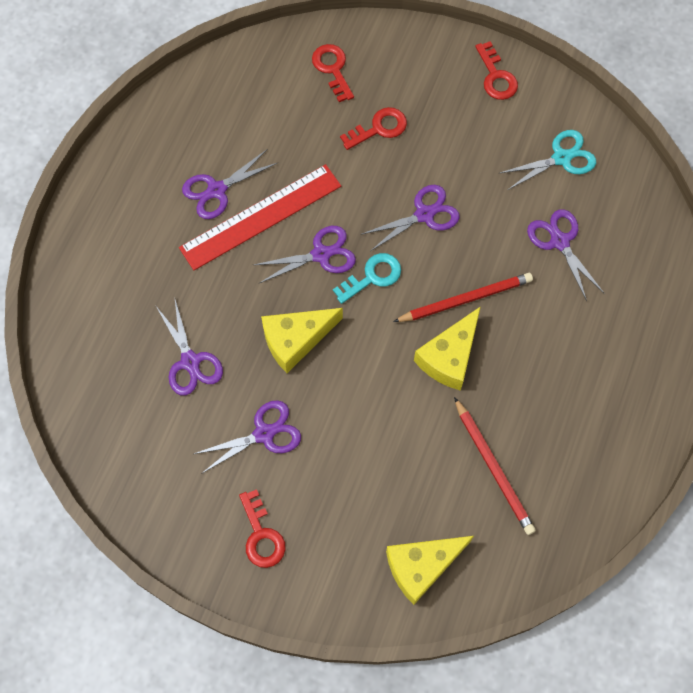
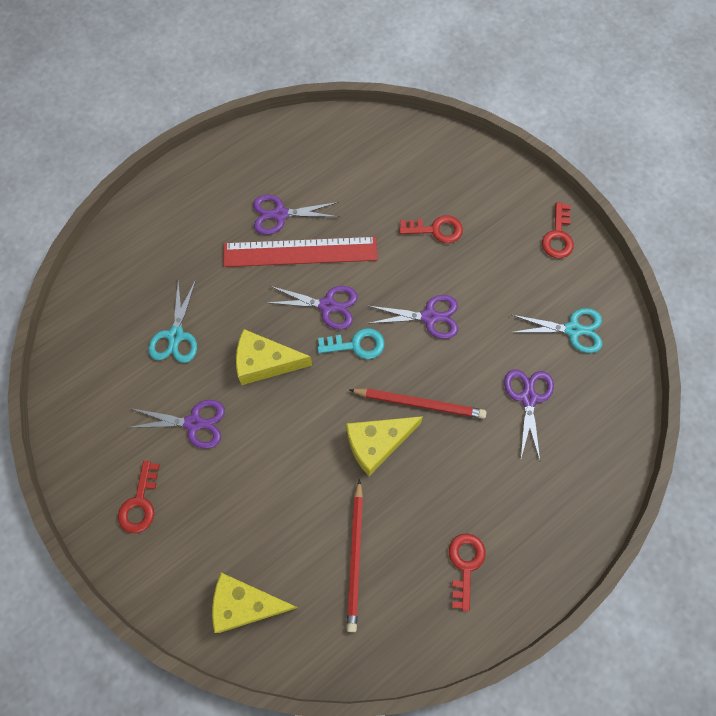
camera: 30 degrees right, 0 degrees up
purple scissors [156,300,223,396] -> turquoise scissors [148,278,197,363]
red key [312,44,354,102] -> red key moved to [449,533,485,611]

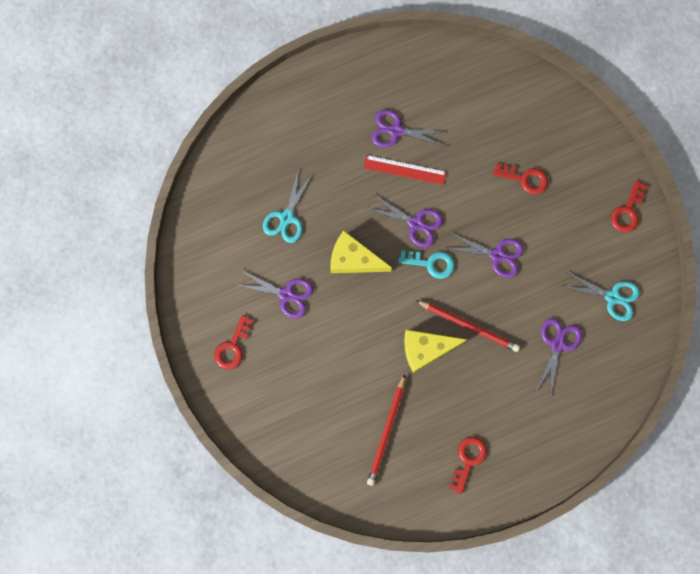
camera: 15 degrees right, 10 degrees up
yellow cheese [212,573,298,633] -> none
red ruler [223,237,378,267] -> red ruler [364,155,447,185], size x0.62

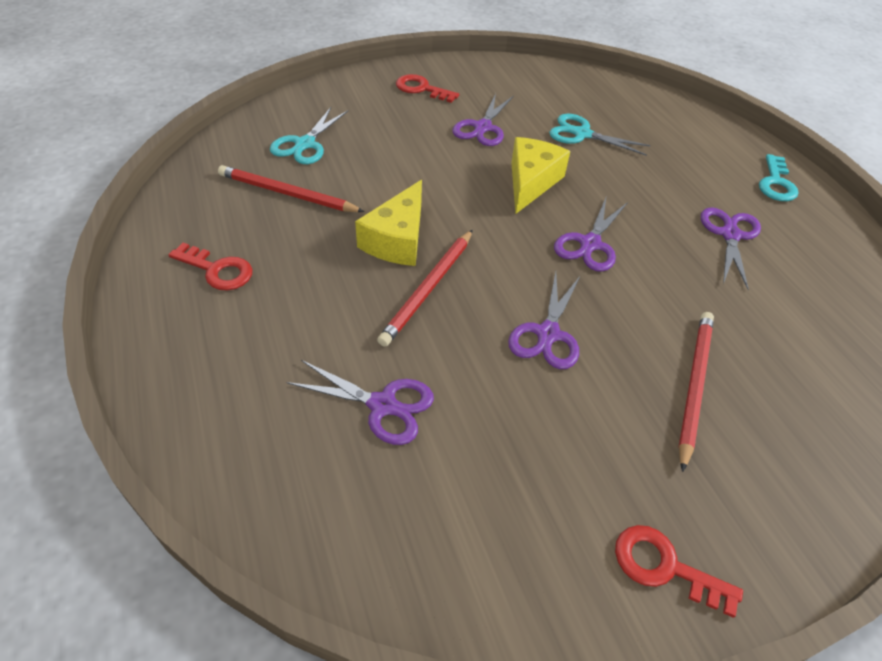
camera: 90 degrees right, 30 degrees down
red ruler [364,155,447,185] -> none
turquoise key [398,250,455,279] -> turquoise key moved to [759,154,799,201]
yellow cheese [404,329,468,373] -> yellow cheese turned 150 degrees counterclockwise [355,180,422,266]
red key [493,163,548,195] -> red pencil [678,312,714,472]
turquoise scissors [561,271,640,321] -> turquoise scissors moved to [270,107,348,164]

